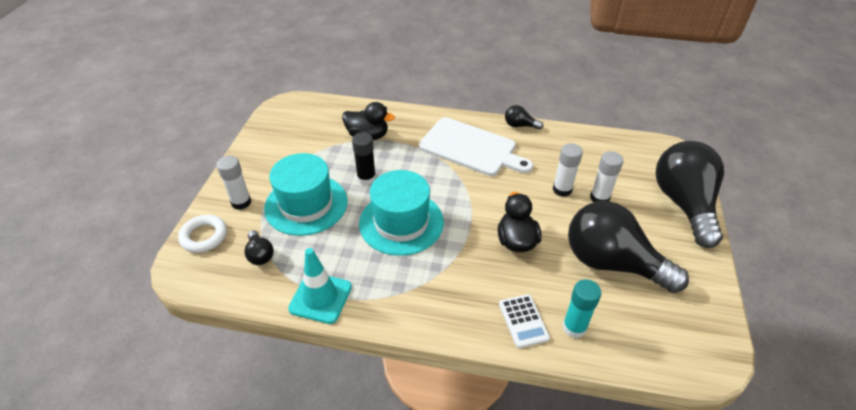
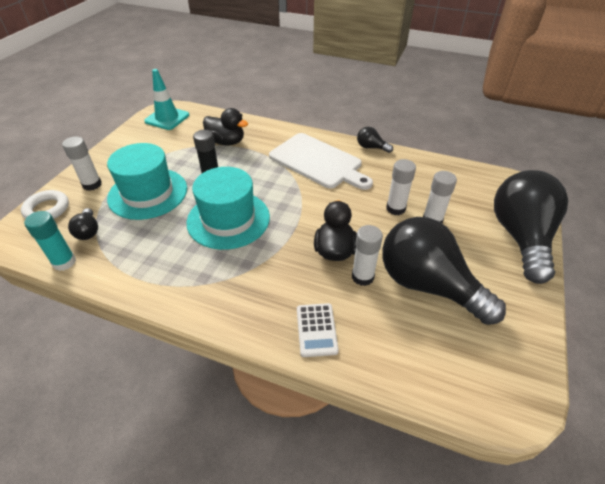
camera: 10 degrees right, 0 degrees up
turquoise traffic cone [288,248,352,324] -> turquoise traffic cone moved to [144,69,189,130]
turquoise glue stick [562,279,601,338] -> turquoise glue stick moved to [24,211,76,271]
none -> white glue stick [352,225,383,286]

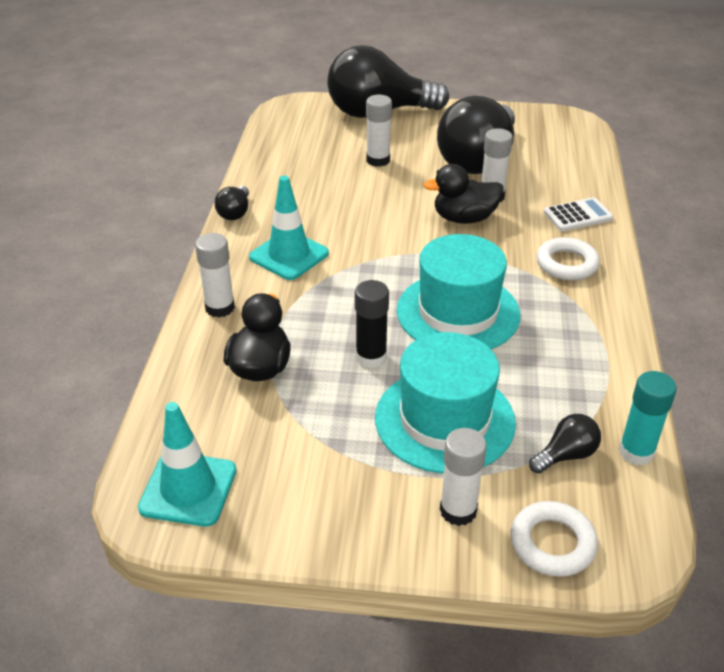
camera: 105 degrees left, 5 degrees down
white cutting board [269,133,373,190] -> turquoise traffic cone [249,176,329,280]
white glue stick [386,159,416,215] -> white glue stick moved to [195,233,235,318]
none -> white ring [536,237,600,280]

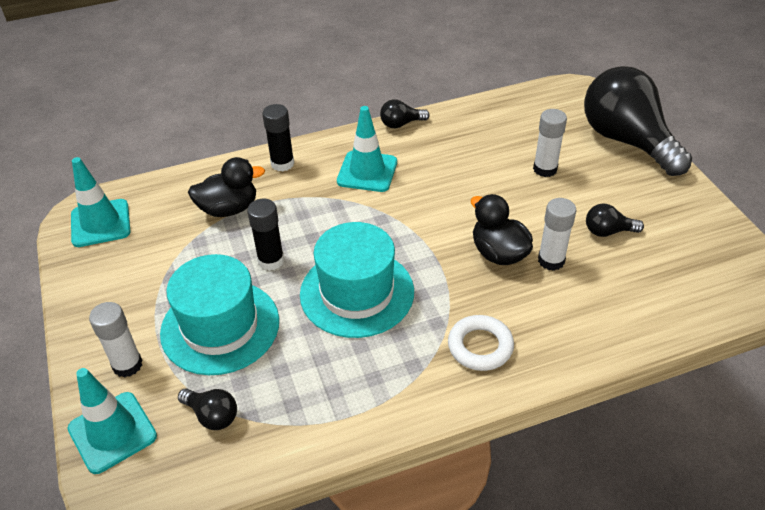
camera: 65 degrees right, 5 degrees up
white glue stick [195,233,235,318] -> black glue stick [262,104,294,172]
black light bulb [437,96,515,174] -> black light bulb [586,203,644,237], size x0.41
white ring [511,501,598,577] -> turquoise traffic cone [68,368,157,474]
white calculator [544,197,613,231] -> none
turquoise glue stick [619,371,677,465] -> none

